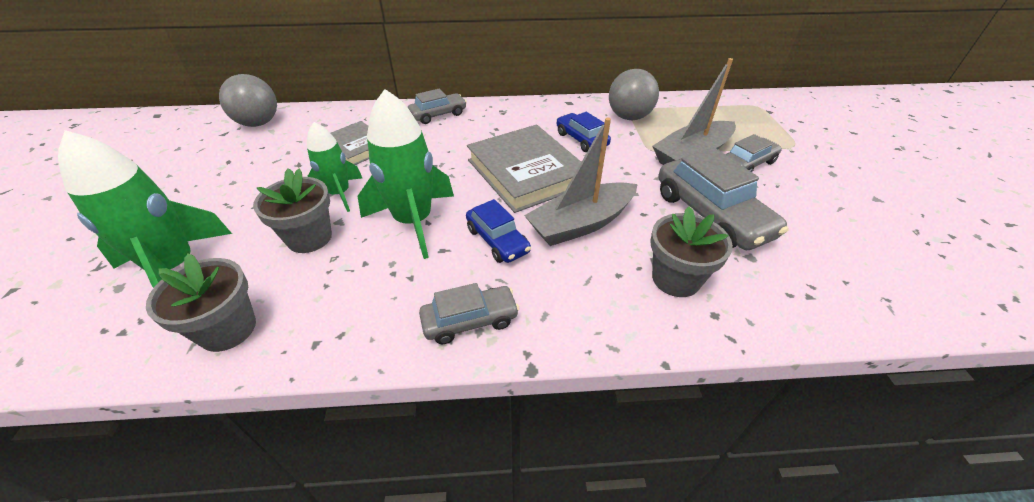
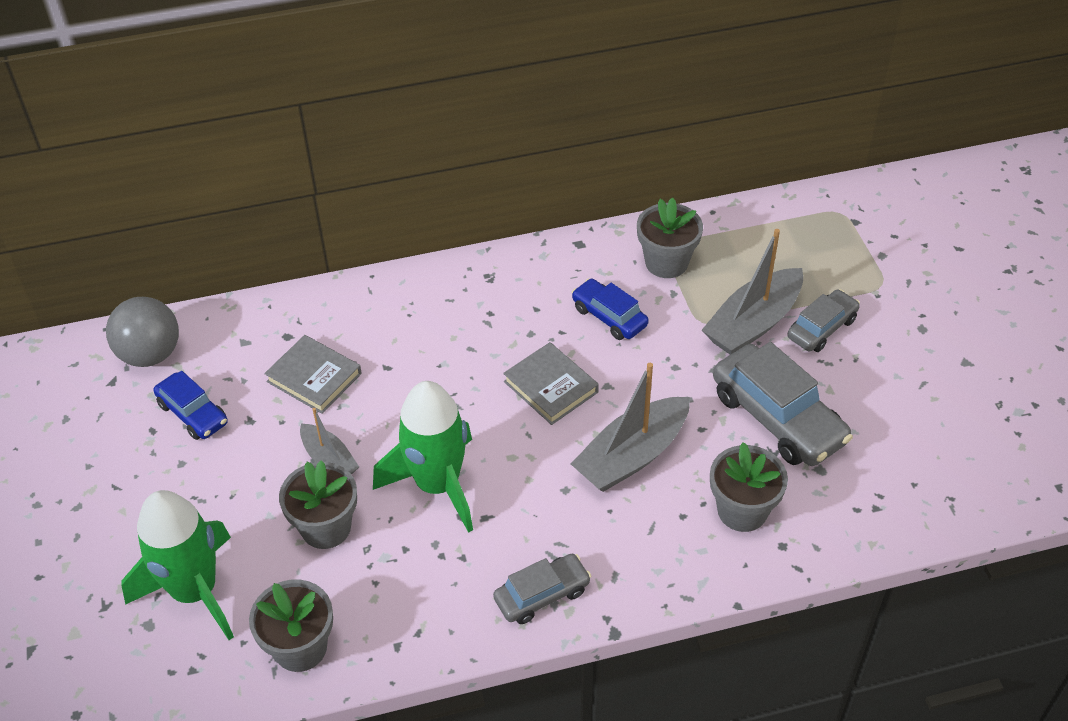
camera: 10 degrees left, 5 degrees up
green rocket [307,122,362,212] -> grey boat [300,408,359,474]
grey car [408,89,467,124] -> none
blue car [466,199,531,263] -> blue car moved to [153,371,228,440]
grey book [467,125,581,213] -> grey book [503,342,599,425], size x0.59
grey ball [609,69,659,120] -> grey flower pot [637,197,703,278]

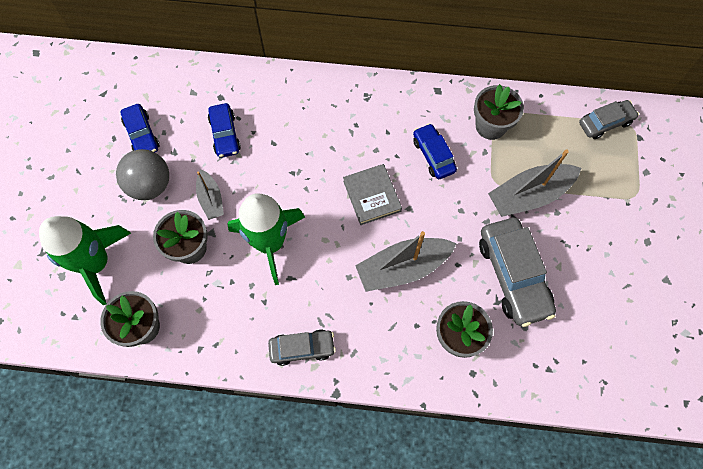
camera: 20 degrees right, 20 degrees up
grey ball [106,297,179,367] -> grey ball moved to [116,149,169,200]
grey book [264,335,362,414] -> blue car [208,103,241,158]
grey car [787,289,860,352] -> grey car moved to [579,100,639,139]

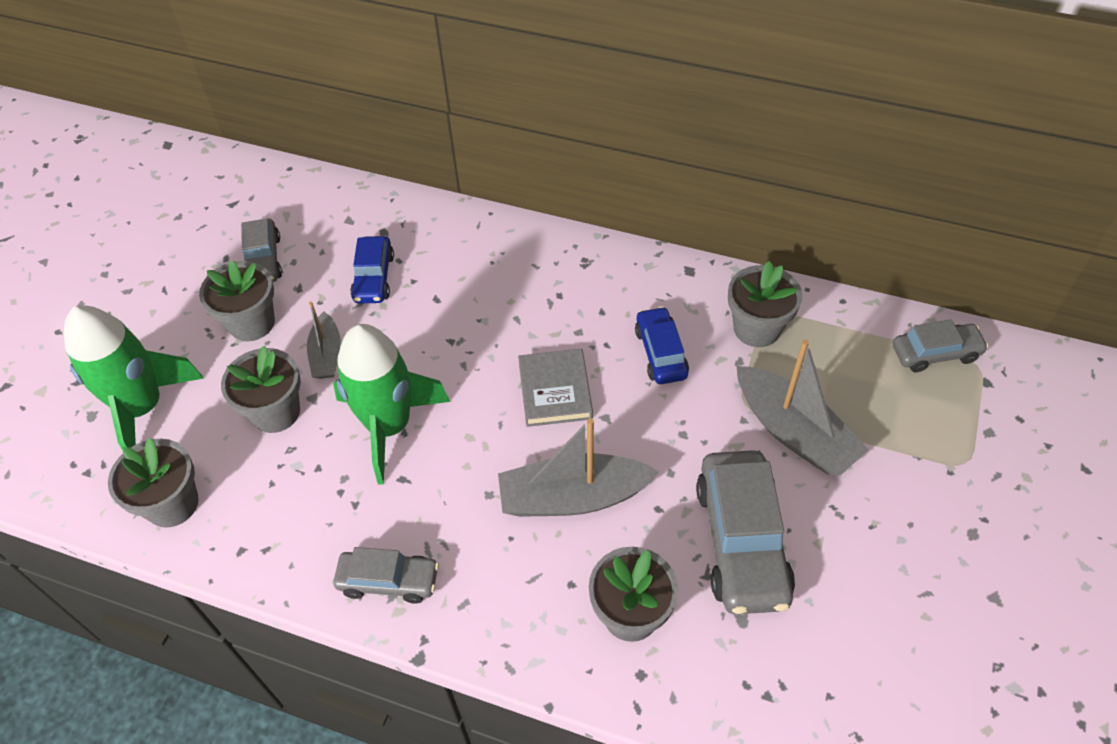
camera: 15 degrees right, 15 degrees down
grey ball [116,149,169,200] -> grey flower pot [199,260,275,341]
blue car [121,104,160,152] -> grey car [241,219,282,282]
grey boat [488,149,581,217] -> grey boat turned 120 degrees counterclockwise [736,339,869,476]

